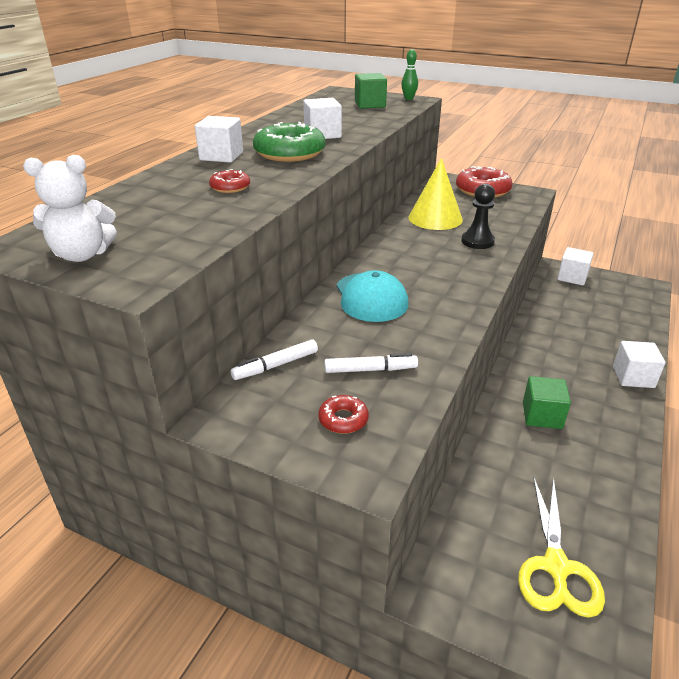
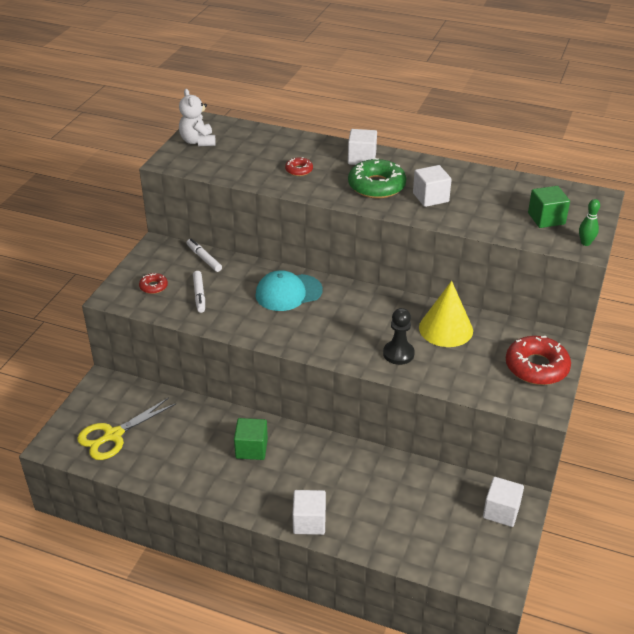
camera: 85 degrees right, 5 degrees up
yellow scissors [518,477,605,618] -> yellow scissors turned 45 degrees counterclockwise [77,397,176,460]

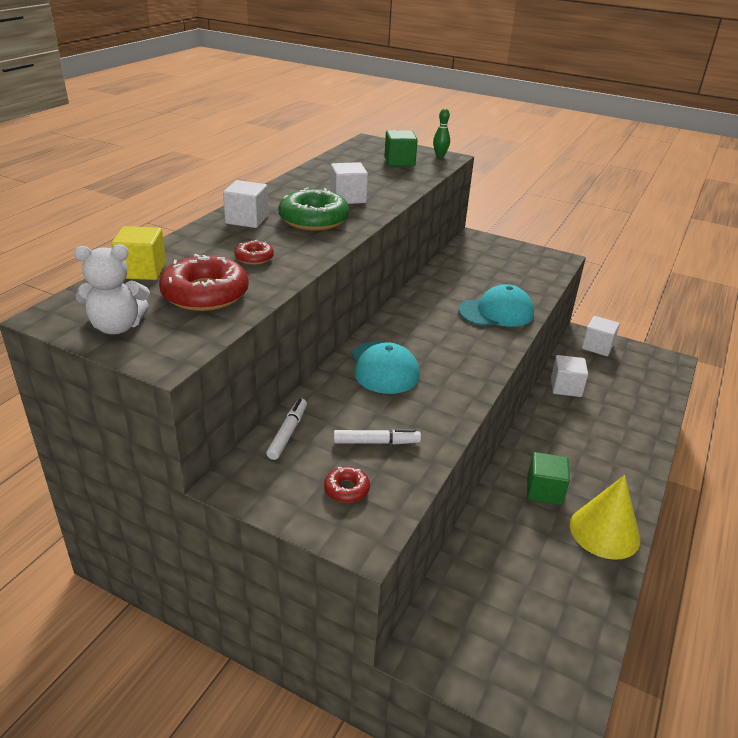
camera: 85 degrees left, 5 degrees down
yellow scissors [77,397,176,460] -> none
white marker [186,238,222,272] -> white marker turned 135 degrees clockwise [266,398,307,460]
white cube [292,490,326,535] -> white cube moved to [551,355,588,397]
black pawn [383,308,415,365] -> turquoise cap [459,284,534,327]
yellow cone [419,281,473,347] -> yellow cone moved to [570,475,640,560]
red donut [506,336,571,385] -> red donut moved to [159,254,249,311]
none -> yellow cube [112,226,166,280]

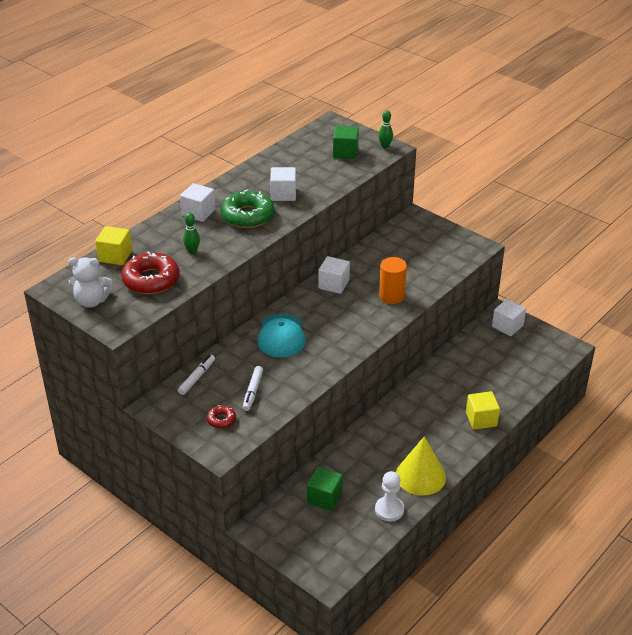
camera: 15 degrees right, 5 degrees up
red donut [234,240,274,265] -> green bowling pin [183,213,200,253]
white marker [334,429,421,444] -> white marker turned 90 degrees clockwise [243,366,263,411]
turquoise cap [459,284,534,327] -> orange cylinder [379,257,407,304]
green cube [527,452,570,505] -> green cube moved to [307,467,343,511]
white cube [551,355,588,397] -> white cube moved to [318,256,350,294]
none -> white pawn [375,471,404,522]
none -> yellow cube [466,391,500,430]

